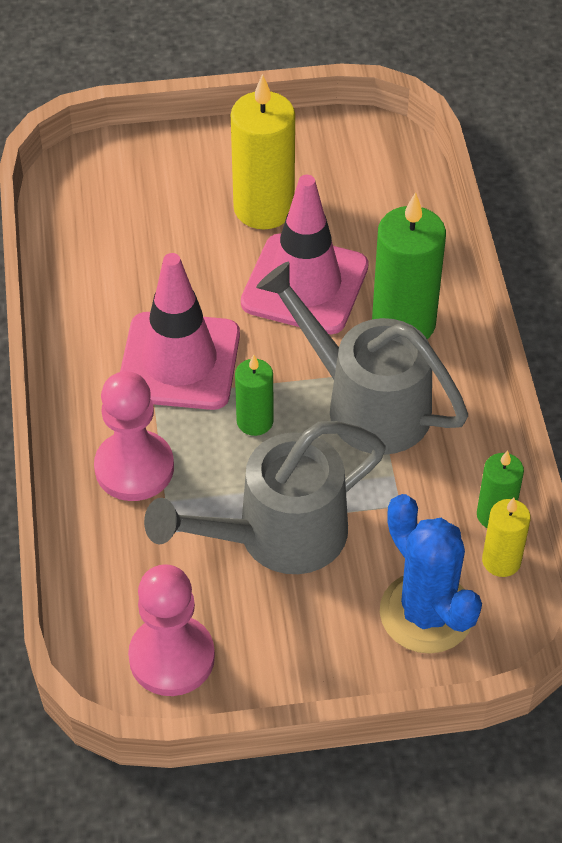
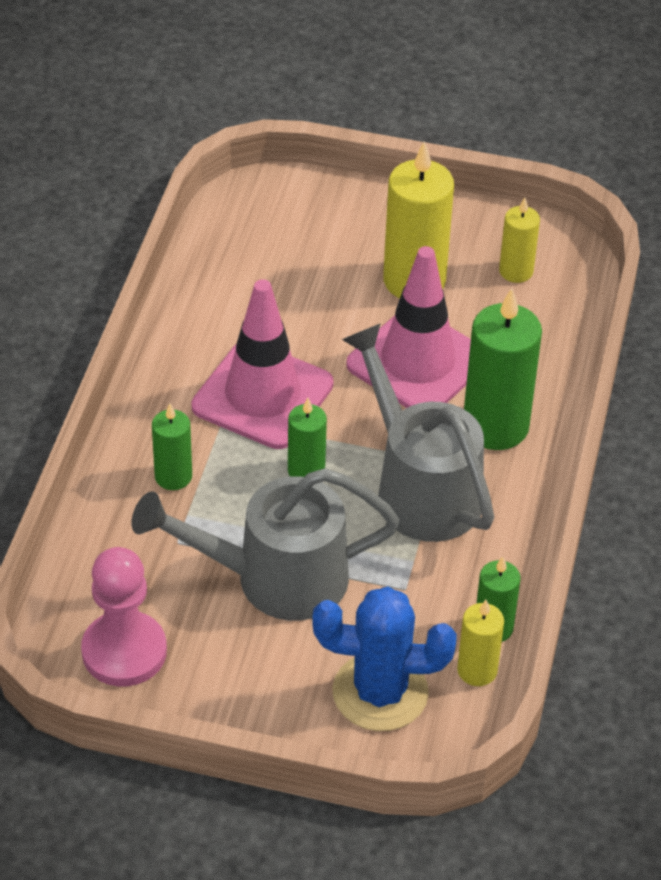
camera: 20 degrees right, 5 degrees down
pink pawn [94,371,174,501] -> green candle [152,404,192,490]
blue cactus [380,494,482,654] -> blue cactus turned 75 degrees counterclockwise [312,586,457,731]
none -> yellow candle [499,197,540,283]

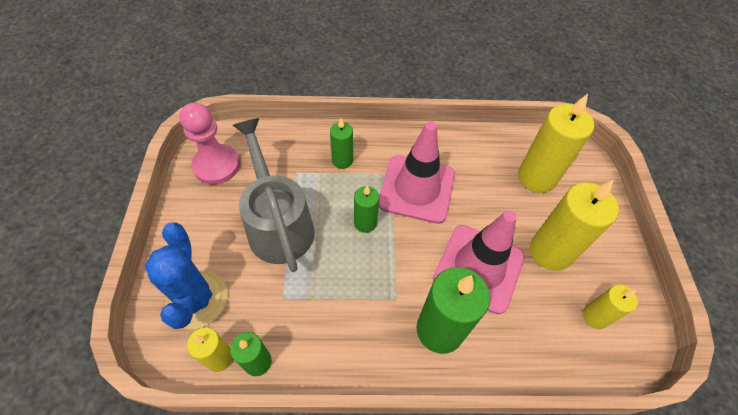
camera: 75 degrees right, 10 degrees up
grey watering can [342,323,495,542] -> none
none -> yellow candle [518,94,594,193]

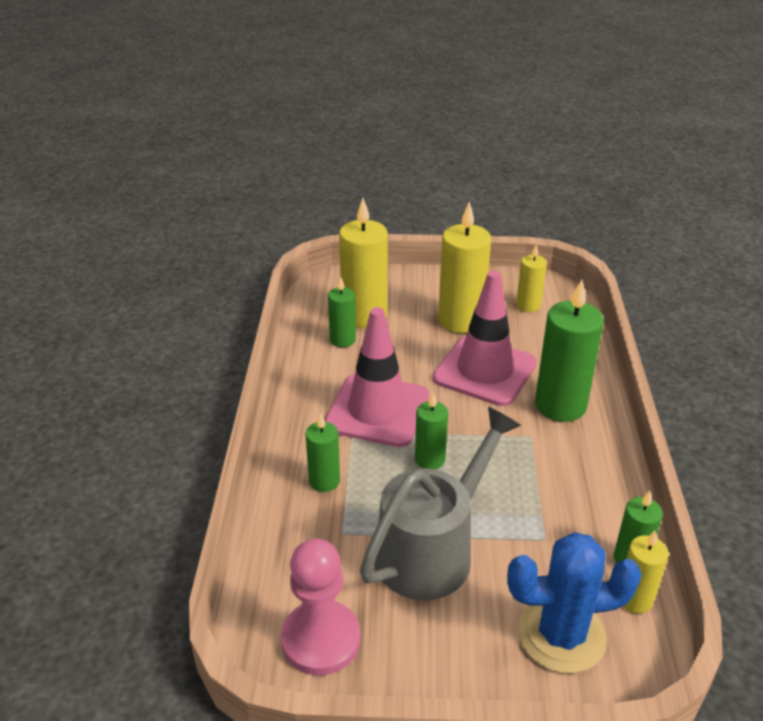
camera: 85 degrees left, 20 degrees down
grey watering can [232,118,314,272] -> grey watering can turned 150 degrees clockwise [360,407,521,600]
none -> green candle [328,277,356,347]

